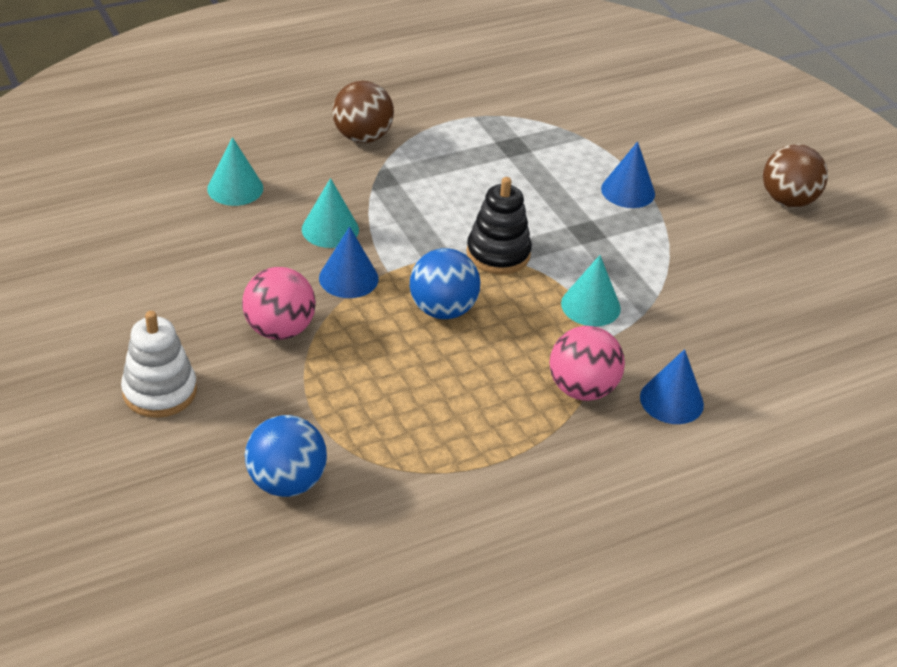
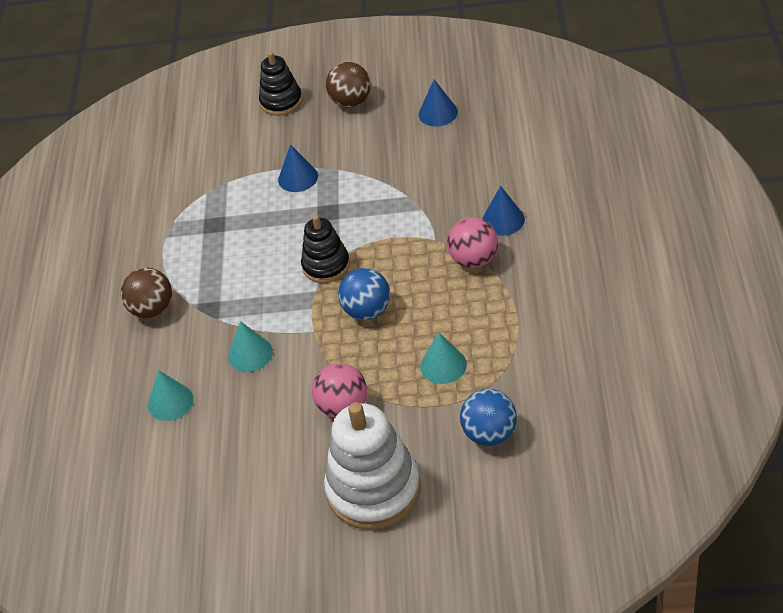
camera: 55 degrees left, 5 degrees up
white stacking toy [121,311,197,418] -> white stacking toy [324,402,421,530], size x1.72
blue cone [319,226,378,298] -> blue cone moved to [419,79,458,127]
turquoise cone [561,255,621,326] -> turquoise cone moved to [420,332,467,384]
none -> black stacking toy [259,51,302,116]

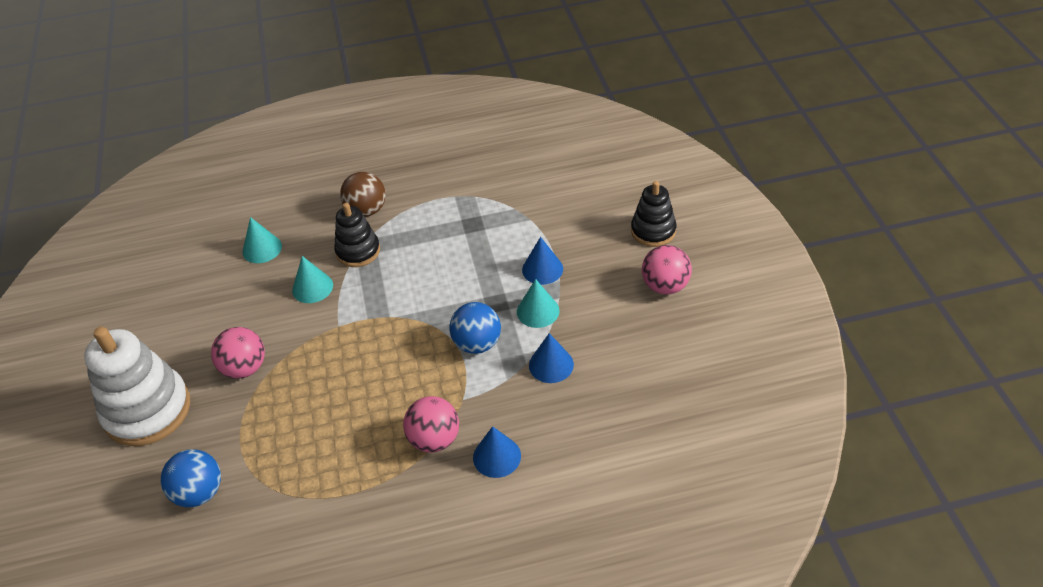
camera: 75 degrees right, 0 degrees up
black stacking toy [301,215,350,283] -> black stacking toy moved to [334,203,380,267]
brown ball [326,62,371,108] -> pink ball [642,245,692,294]
blue ball [338,268,390,320] -> blue ball moved to [449,302,501,354]
blue cone [419,79,458,127] -> blue cone moved to [529,333,574,383]
turquoise cone [420,332,467,384] -> turquoise cone moved to [517,279,559,328]

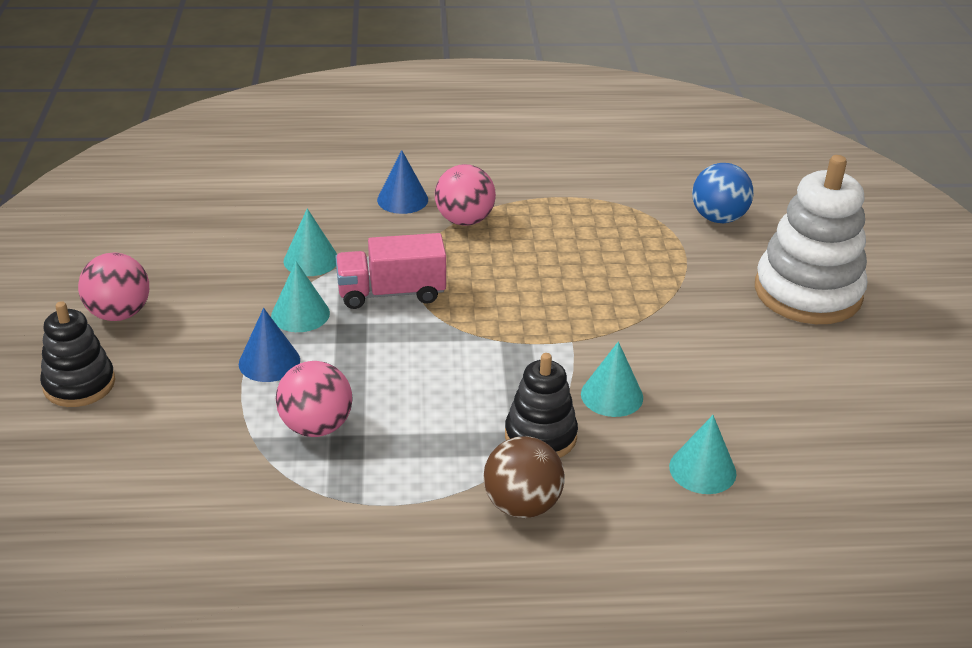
camera: 175 degrees left, 10 degrees down
pink ball [211,327,265,379] -> pink ball moved to [276,361,353,437]
blue ball [449,302,501,354] -> pink truck [335,233,446,309]
blue cone [529,333,574,383] -> turquoise cone [284,208,337,276]

